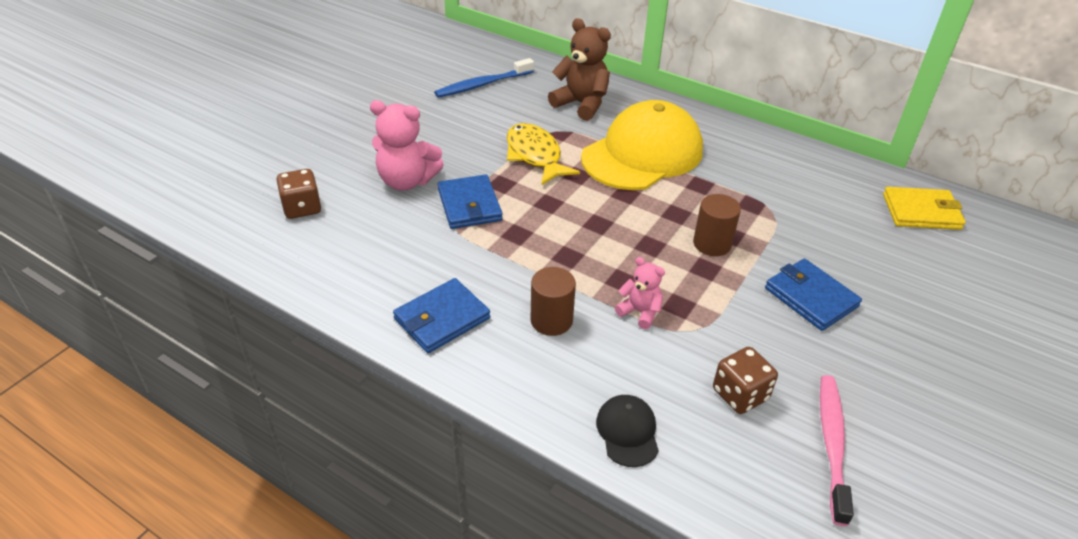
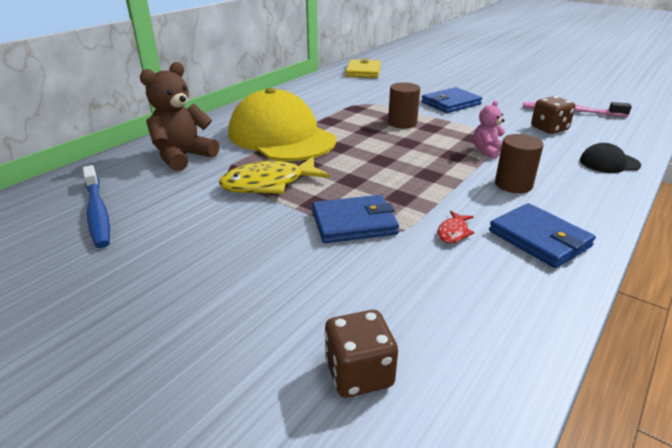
camera: 85 degrees left, 10 degrees down
pink teddy bear [370,100,444,190] -> none
none -> red fish [438,211,474,243]

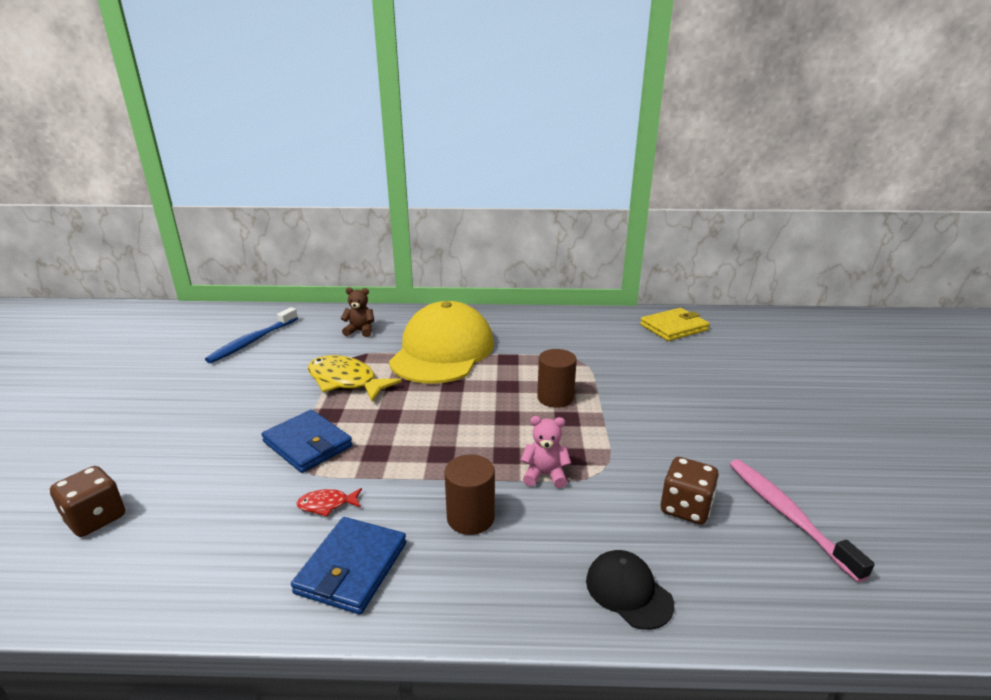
camera: 55 degrees right, 5 degrees down
brown teddy bear [140,62,219,172] -> brown teddy bear [341,287,375,337], size x0.56
blue wallet [421,87,482,113] -> none

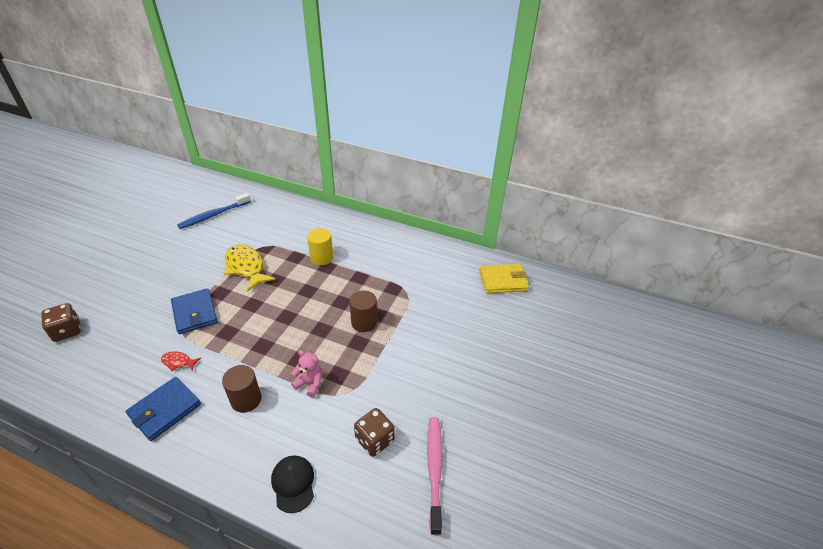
camera: 20 degrees right, 15 degrees up
brown teddy bear [341,287,375,337] -> none
yellow cap [389,301,494,384] -> yellow cylinder [307,228,333,265]

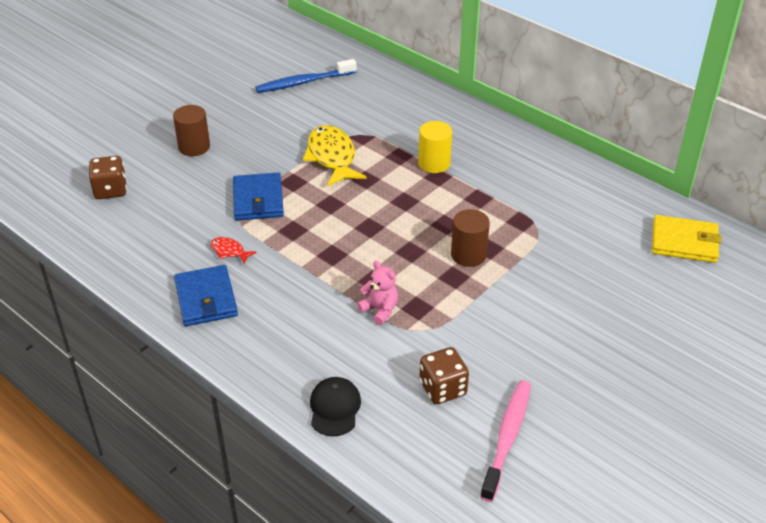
camera: 20 degrees right, 0 degrees up
blue wallet [126,377,201,441] -> blue wallet turned 75 degrees counterclockwise [174,265,238,326]
brown cylinder [222,365,261,413] -> brown cylinder moved to [173,105,210,156]

